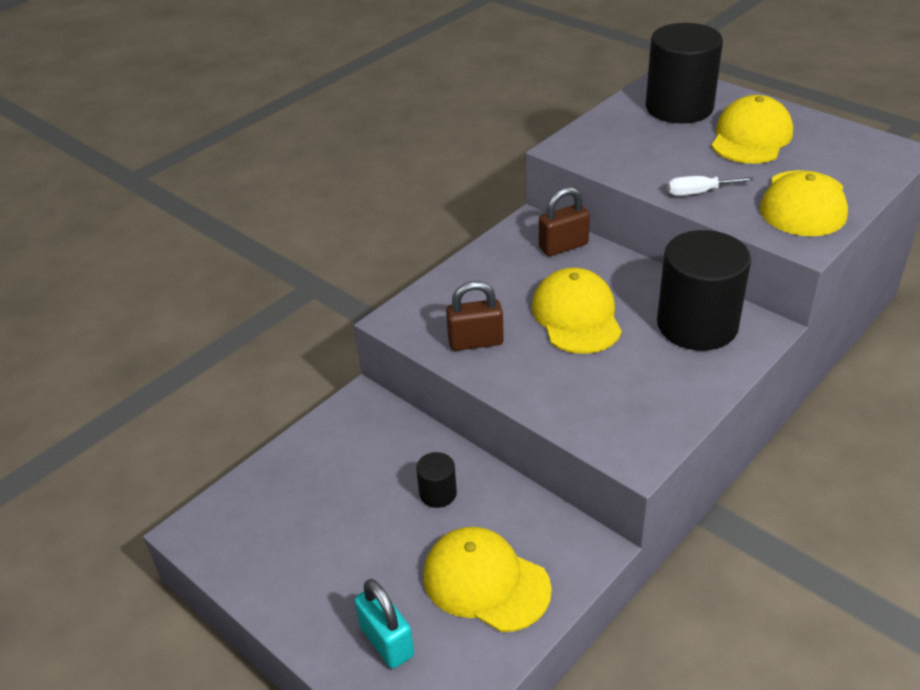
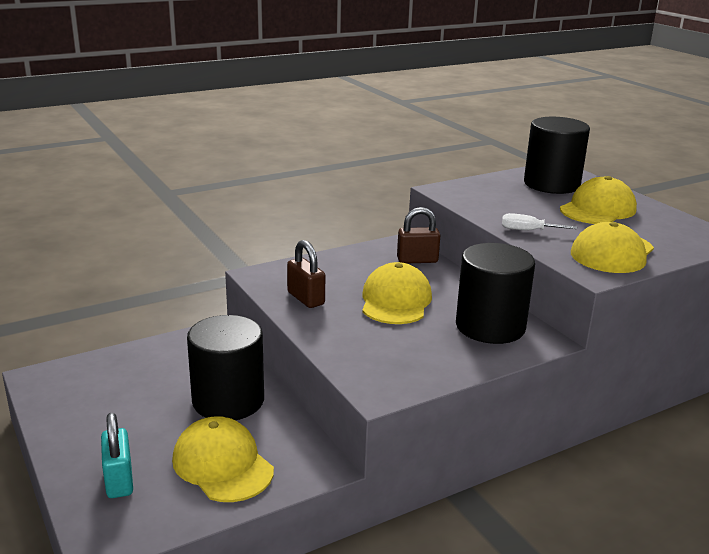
camera: 15 degrees right, 15 degrees down
black cylinder [416,452,457,508] -> black cylinder [187,315,264,420], size x2.26
brown padlock [446,281,504,351] -> brown padlock turned 45 degrees clockwise [287,240,325,308]

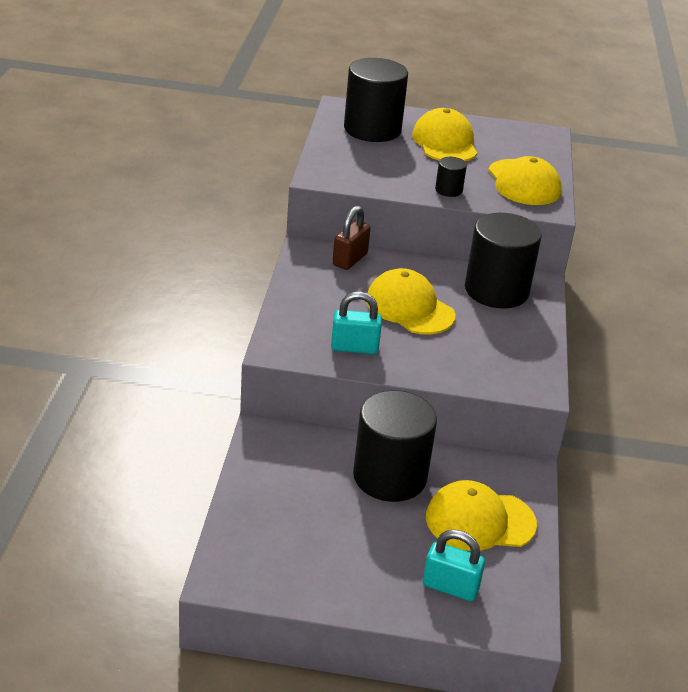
camera: 55 degrees left, 10 degrees up
brown padlock [287,240,325,308] -> turquoise padlock [331,291,382,354]
white screwdriver [502,213,577,230] -> black cylinder [435,157,467,197]

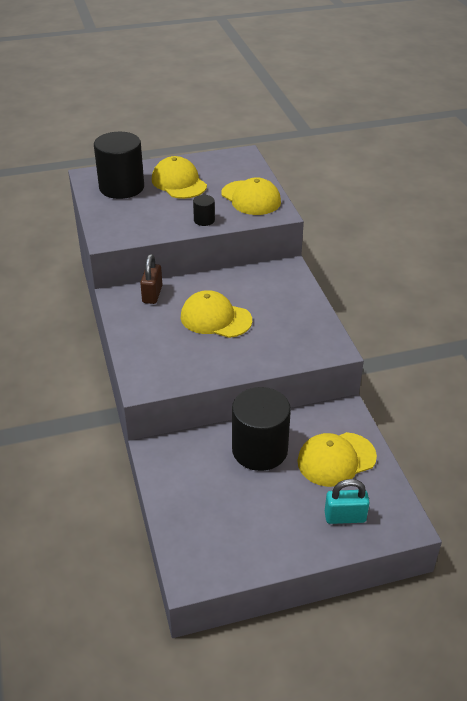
camera: 20 degrees left, 5 degrees up
turquoise padlock [331,291,382,354] -> none
black cylinder [465,213,542,308] -> none

